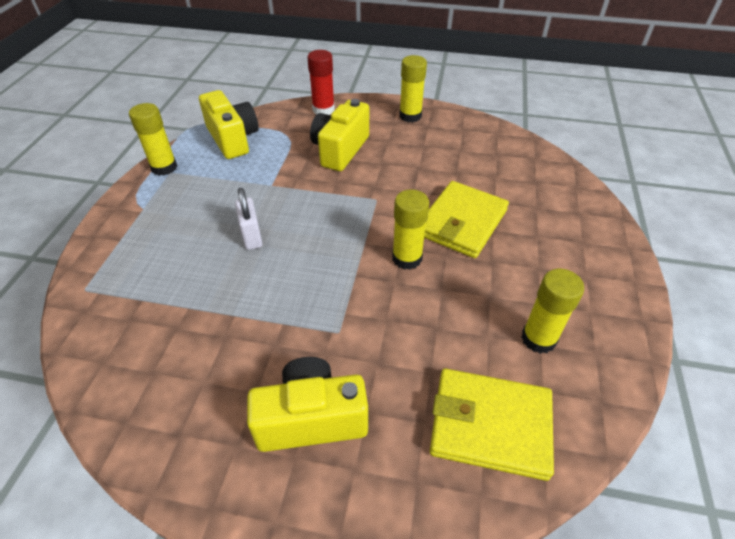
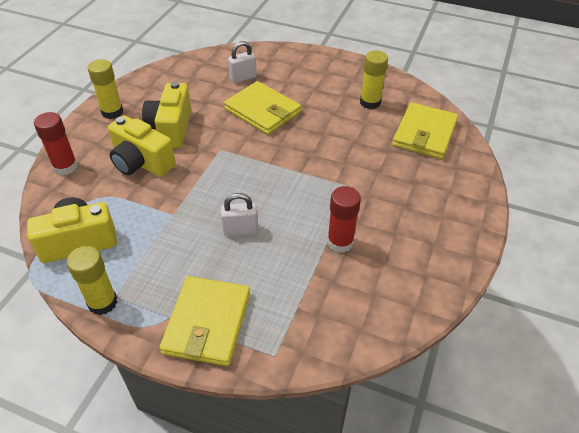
camera: 80 degrees left, 0 degrees up
yellow camera [247,357,368,452] -> yellow camera moved to [142,81,191,148]
yellow glue stick [392,189,429,270] -> none
none -> yellow wallet [159,276,250,366]
none -> white padlock [228,41,257,83]
none -> red glue stick [327,186,361,253]

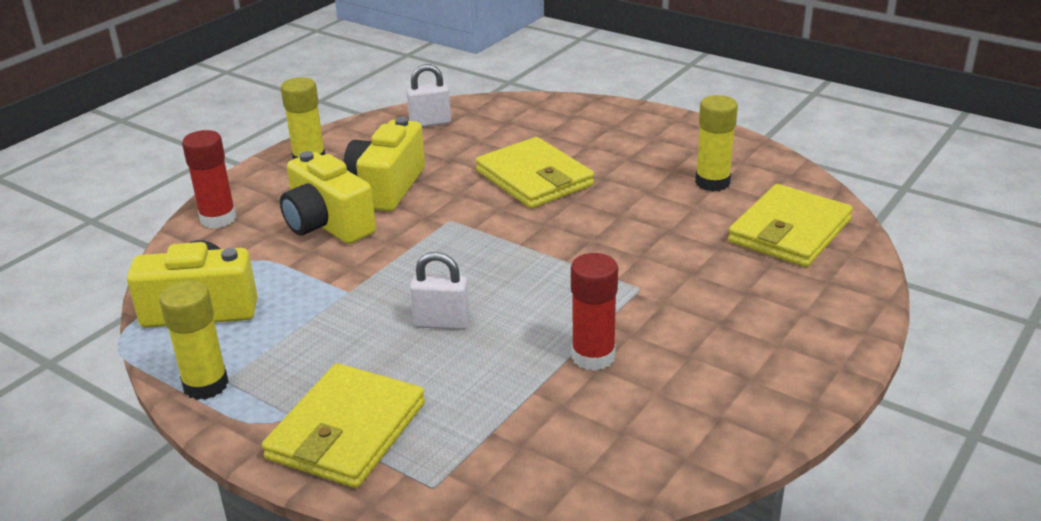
camera: 15 degrees right, 15 degrees down
white padlock [228,41,257,83] -> white padlock moved to [406,64,451,127]

